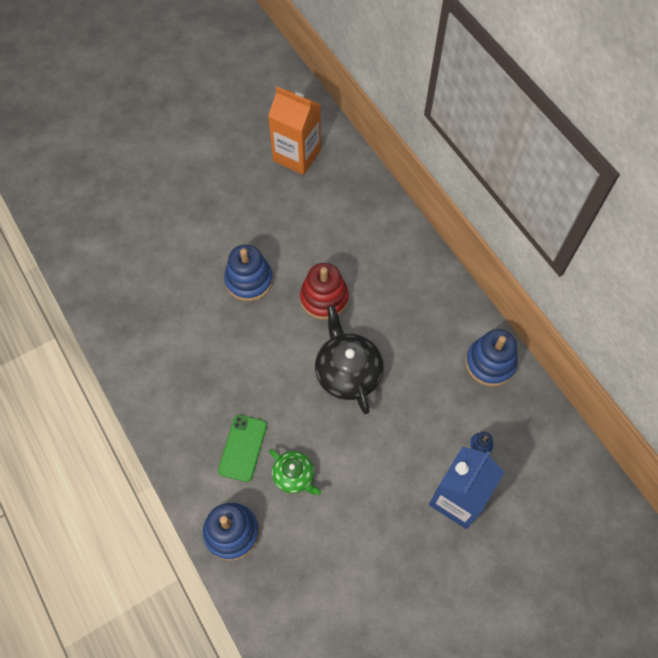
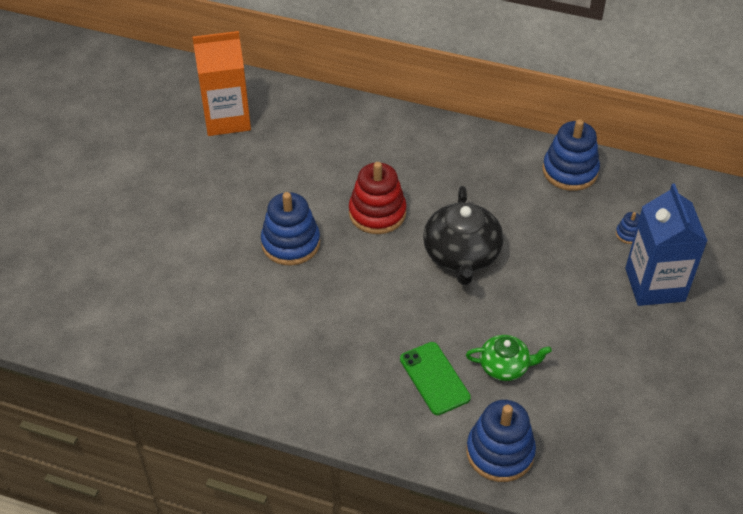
camera: 40 degrees left, 15 degrees down
black teapot [315,305,384,414] -> black teapot turned 120 degrees counterclockwise [423,186,504,285]

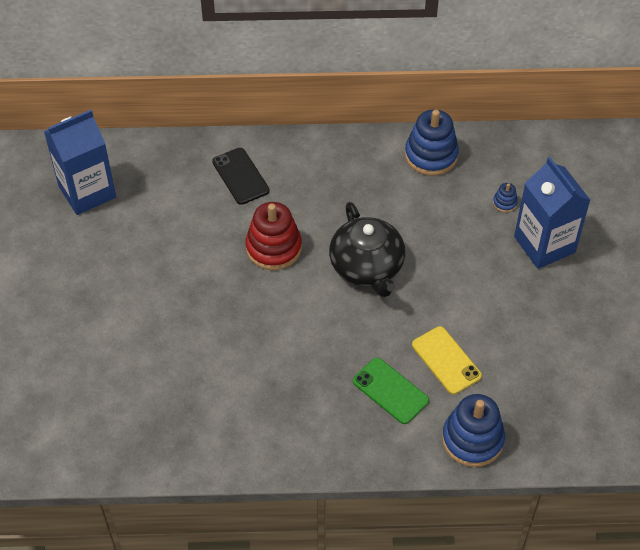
camera: 20 degrees left, 5 degrees up
orange carton [192,31,251,136] -> blue carton [44,110,116,215]
blue stacking toy [261,192,320,266] -> none
green teapot [466,335,552,381] -> yellow phone [412,326,482,395]
none -> black phone [212,148,269,205]

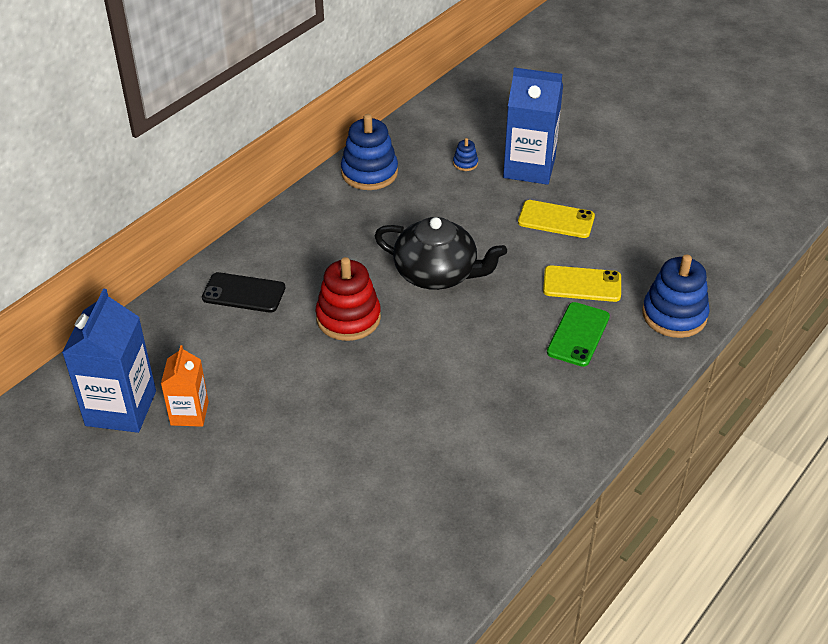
camera: 50 degrees left, 10 degrees down
green phone [353,358,429,424] -> green phone turned 60 degrees counterclockwise [547,302,610,367]
none -> orange carton [161,345,209,427]
none -> yellow phone [518,200,595,238]

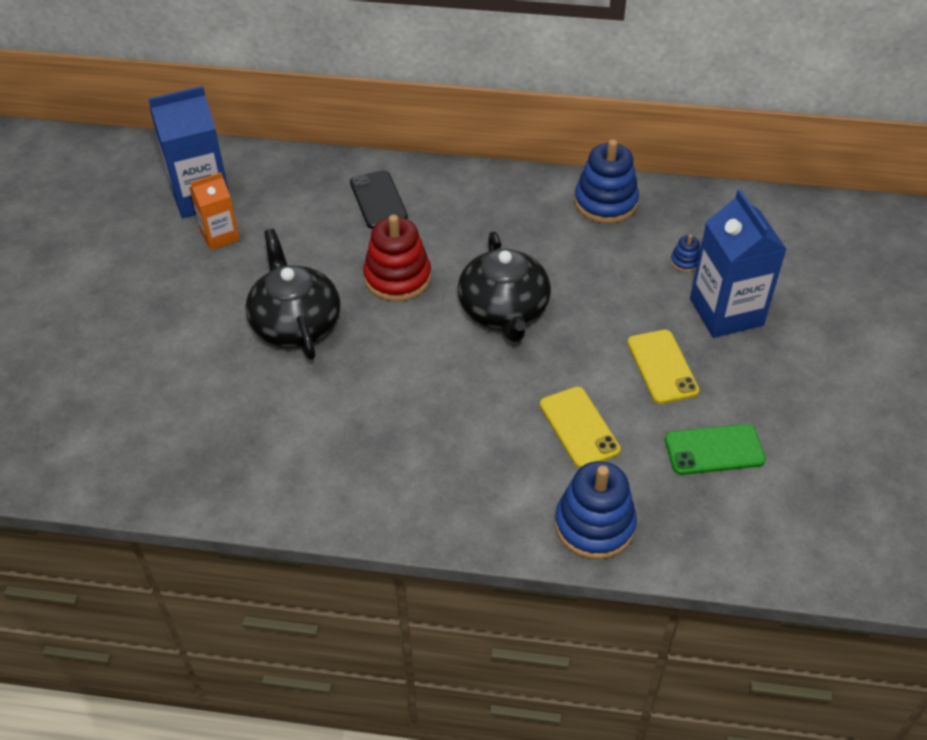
camera: 60 degrees right, 5 degrees up
green phone [547,302,610,367] -> green phone moved to [665,424,766,475]
none -> black teapot [245,229,340,360]

